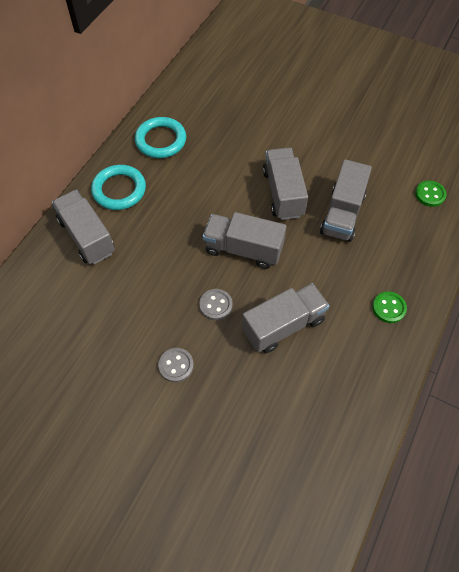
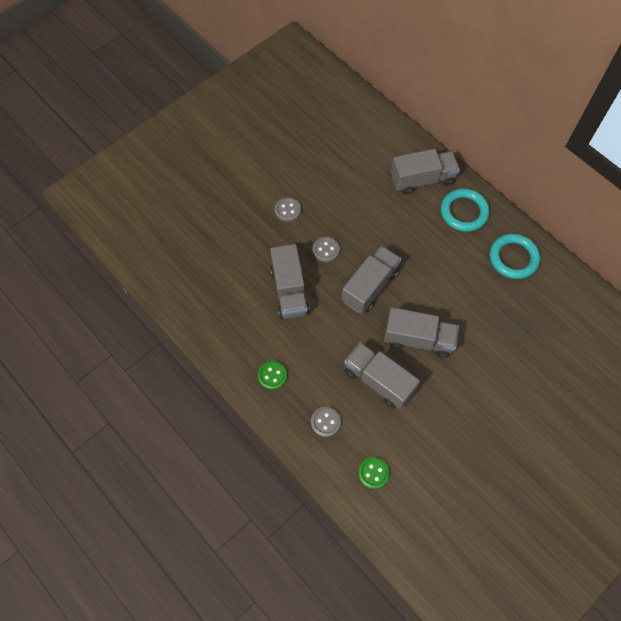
camera: 110 degrees right, 5 degrees up
none -> grey button [311,407,341,437]

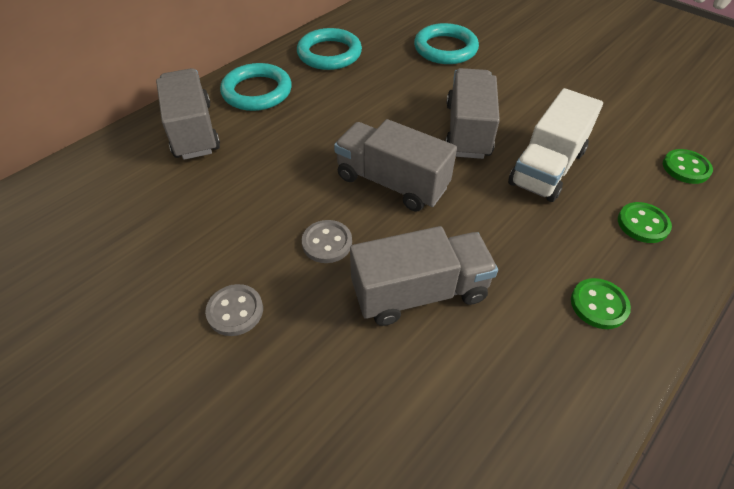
camera: 95 degrees left, 15 degrees down
grey button [311,407,341,437] -> green button [618,202,672,243]
grey truck [344,342,420,409] -> white truck [508,88,603,202]
none -> turquoise ring [414,23,479,64]

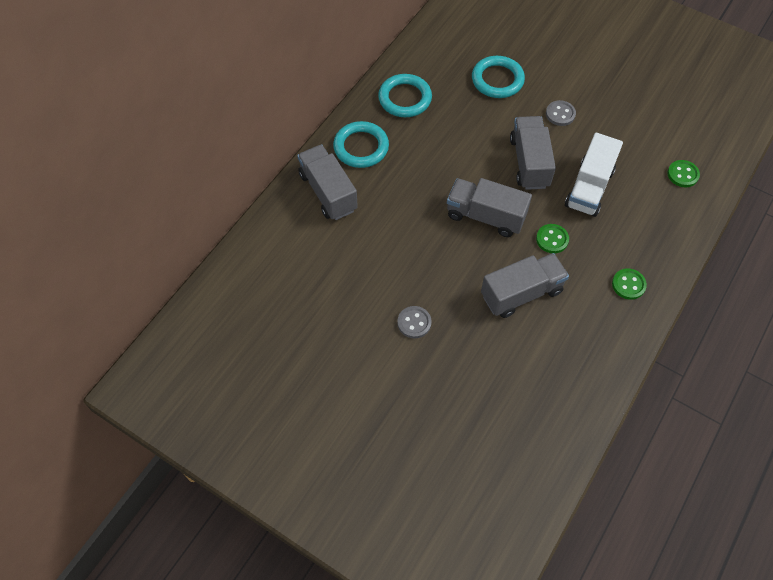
camera: 10 degrees left, 10 degrees up
grey button [302,220,352,263] -> grey button moved to [546,100,576,126]
green button [618,202,672,243] -> green button moved to [536,224,569,254]

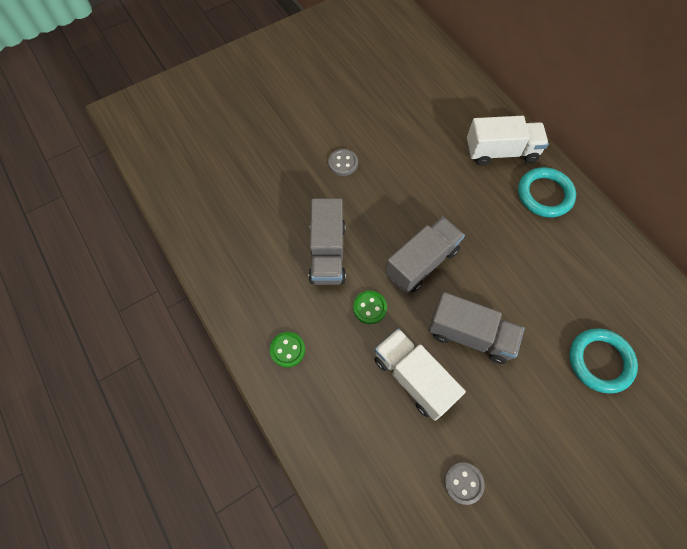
camera: 115 degrees right, 5 degrees up
grey truck [297,144,358,220] -> white truck [467,116,549,166]
turquoise ring [378,74,432,117] -> none
grey button [546,100,576,126] -> grey button moved to [444,462,485,505]
green button [667,160,700,187] -> none

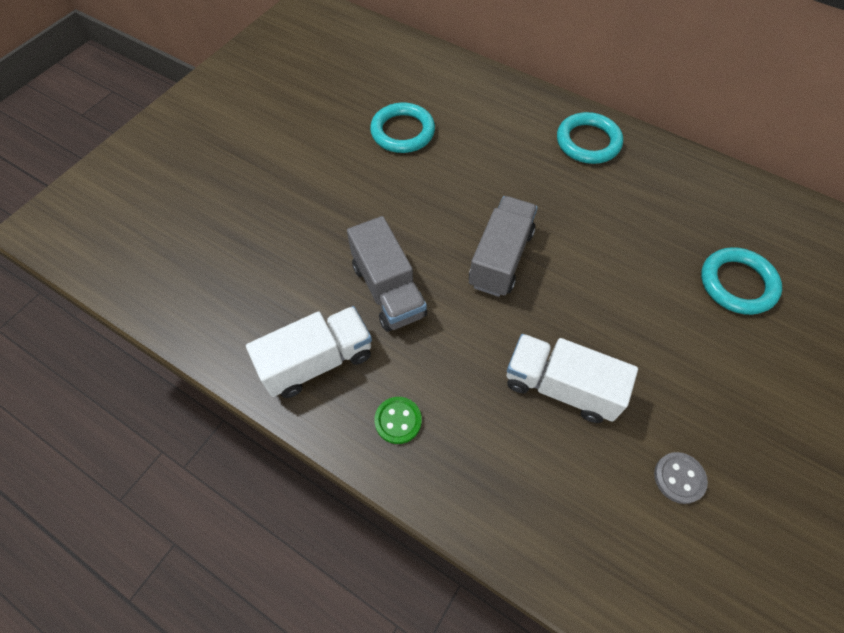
camera: 25 degrees left, 5 degrees down
grey button [328,149,358,176] -> none
green button [353,291,387,324] -> none
grey truck [428,292,524,364] -> none
white truck [467,116,549,166] -> white truck moved to [246,306,372,398]
none -> turquoise ring [370,103,435,153]

